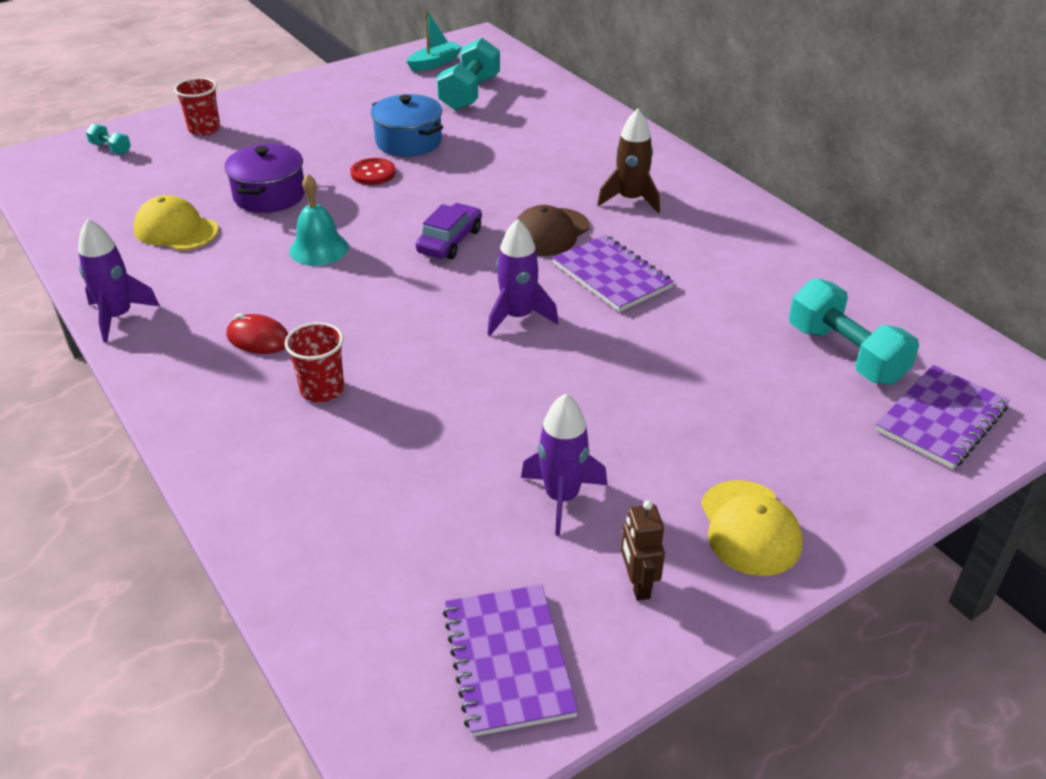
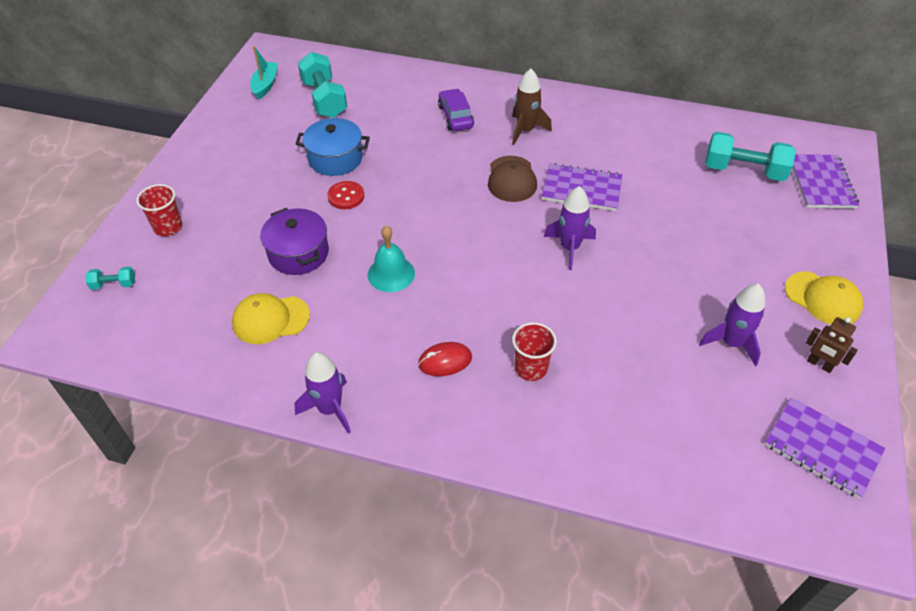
camera: 40 degrees left, 10 degrees up
purple car [415,203,482,259] -> purple car moved to [438,89,474,131]

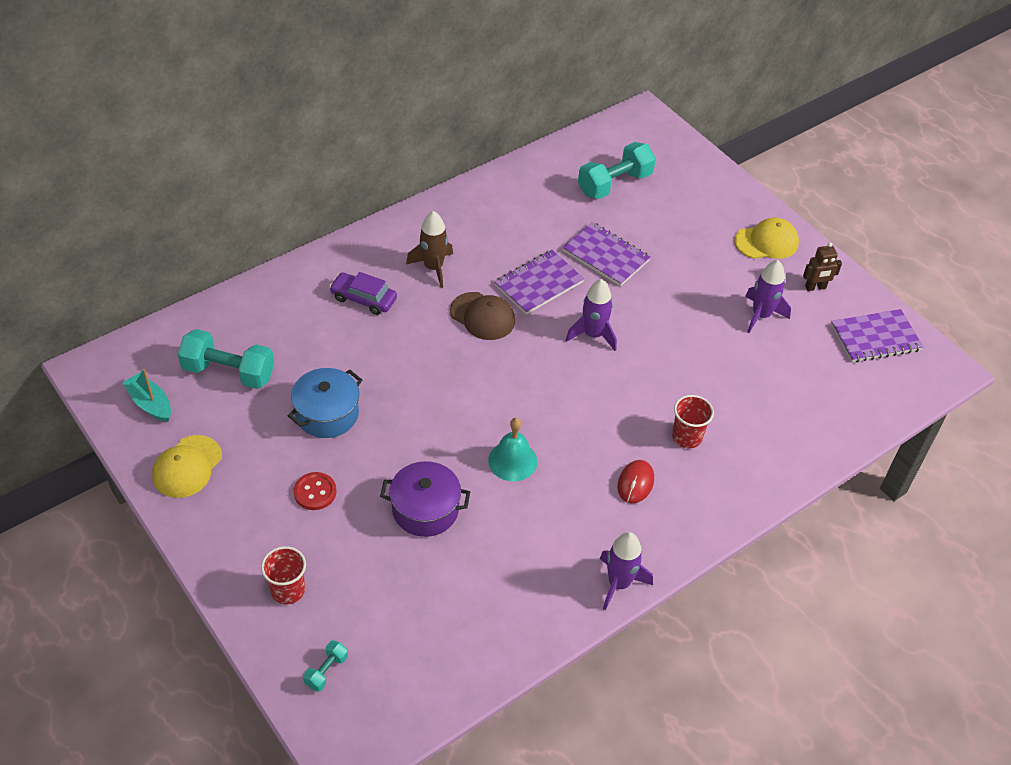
camera: 55 degrees left, 0 degrees up
yellow cap [232,293,310,344] -> yellow cap moved to [152,435,222,498]
red button [328,181,364,209] -> red button moved to [294,472,336,510]
purple notebook [792,154,859,209] -> purple notebook moved to [562,222,651,286]

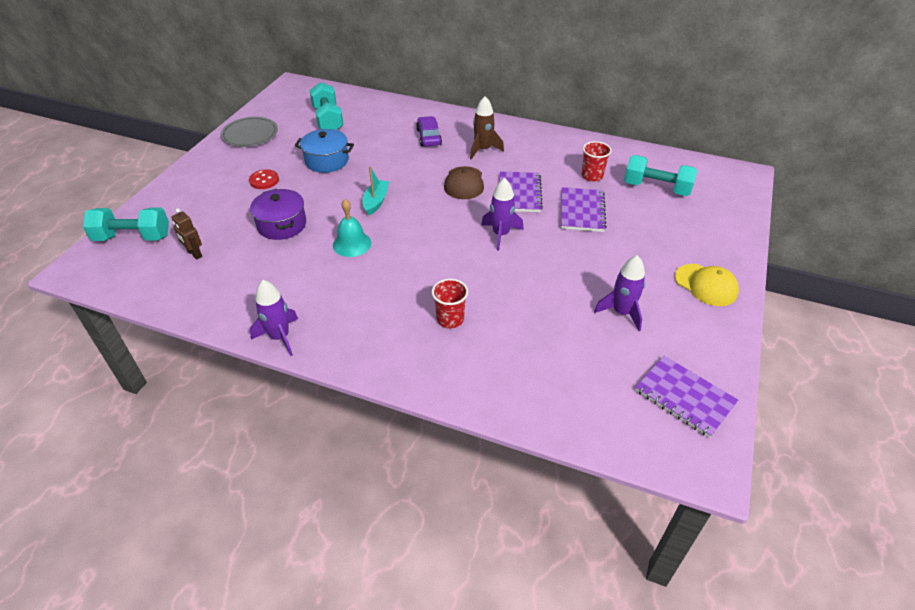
camera: 60 degrees right, 5 degrees down
turquoise boat [123,369,171,422] -> turquoise boat moved to [362,166,389,215]
yellow cap [152,435,222,498] -> grey plate [221,117,278,147]
red cup [261,546,306,605] -> red cup moved to [582,141,612,182]
turquoise dumbbell [303,640,348,692] -> turquoise dumbbell [83,208,169,241], size x2.10
purple notebook [494,250,584,315] -> purple notebook turned 75 degrees clockwise [500,172,543,212]
red mouse [617,460,654,503] -> none
brown robot [803,242,842,291] -> brown robot moved to [171,208,202,260]

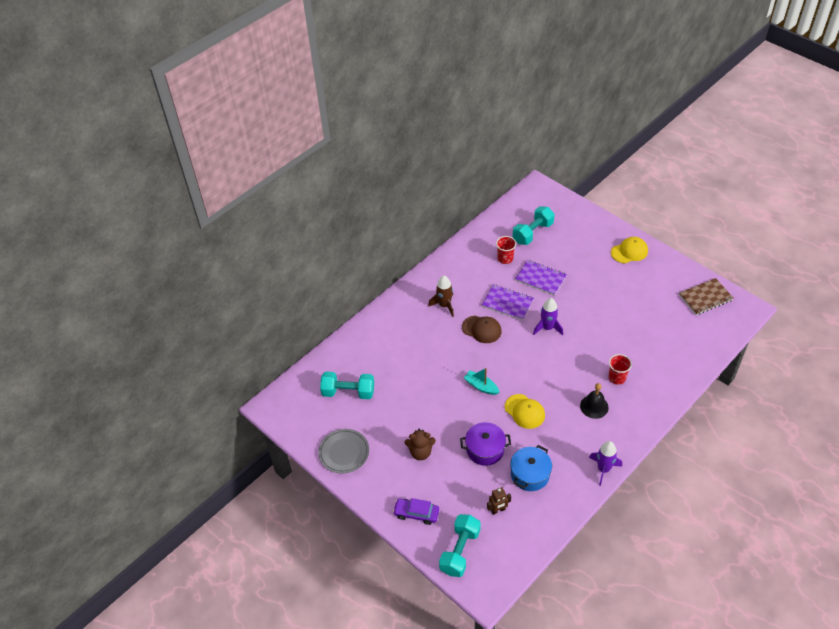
camera: 65 degrees left, 5 degrees up
red button [249,169,279,189] -> brown teddy bear [404,429,436,460]
blue pot [295,129,354,173] -> blue pot moved to [510,445,552,491]
turquoise bell [333,199,371,257] -> yellow cap [505,394,545,429]
purple car [416,116,442,146] -> purple car moved to [393,498,439,525]
purple rocket [594,255,645,331] -> none
purple notebook [635,356,738,438] -> brown notebook [679,278,734,315]
none -> black bell [580,383,609,419]

